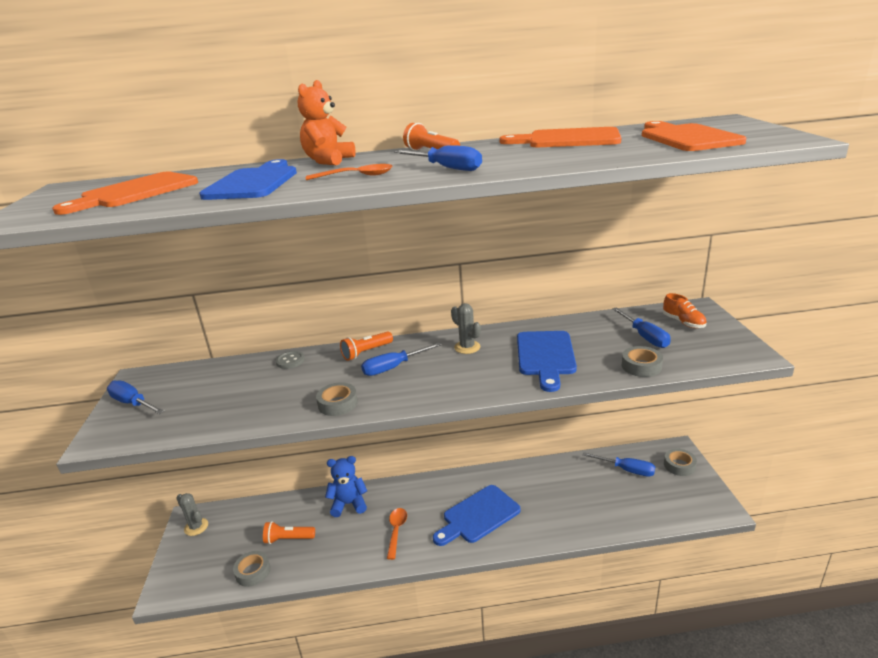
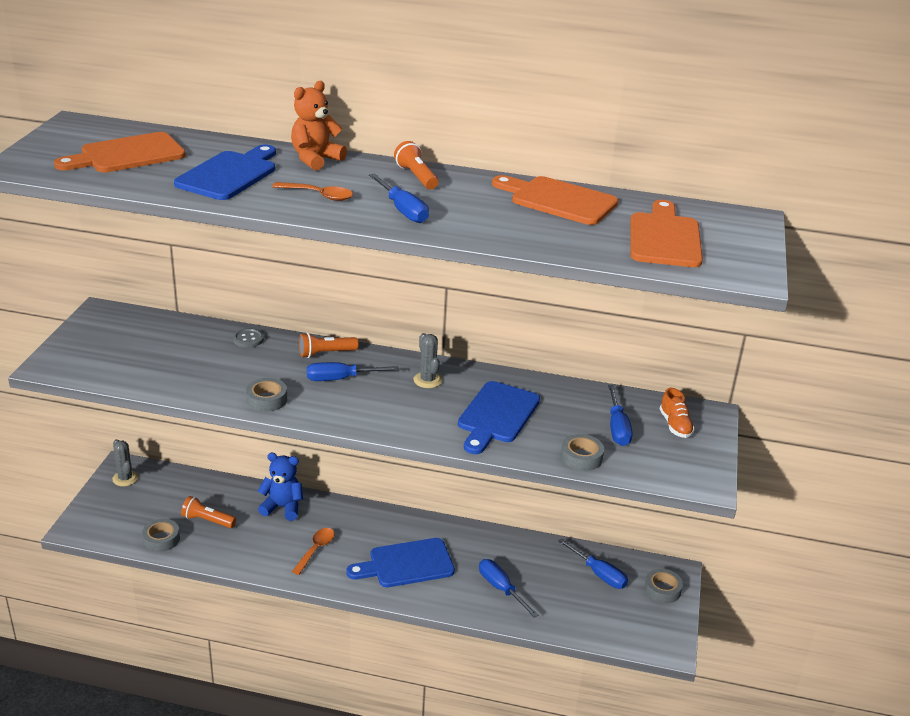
camera: 15 degrees right, 5 degrees up
blue screwdriver [107,381,164,414] -> blue screwdriver moved to [479,559,538,618]

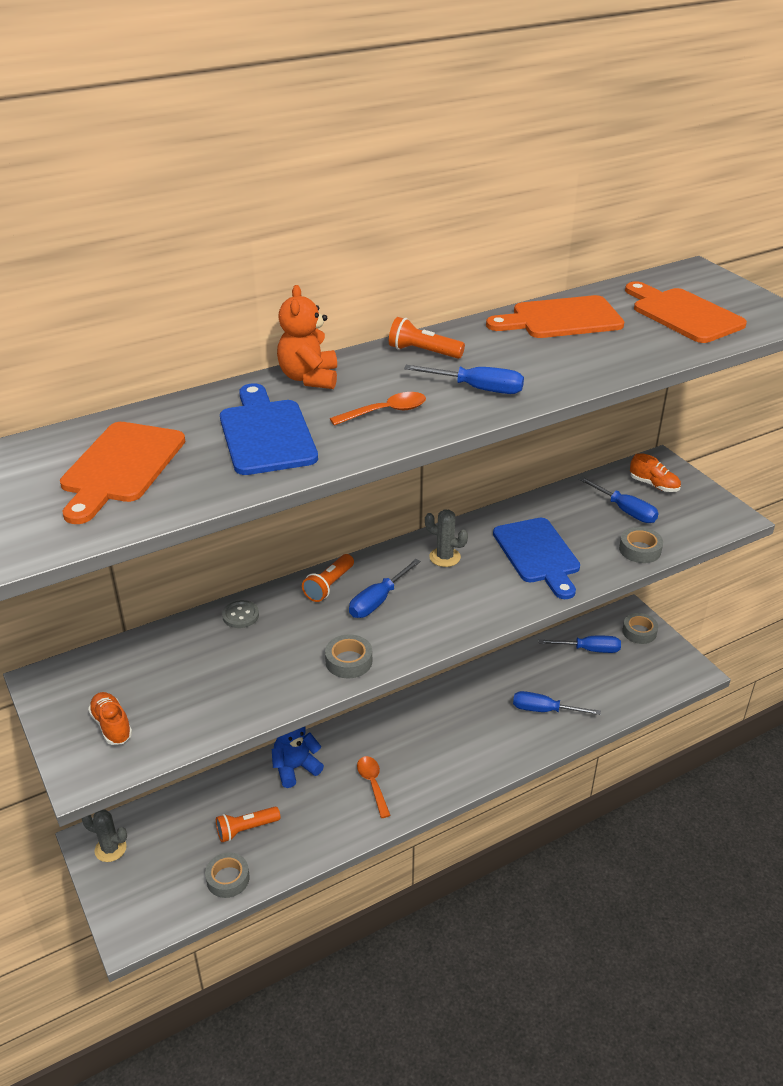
camera: 40 degrees left, 5 degrees up
blue cutting board [346,538,455,587] -> none
none -> orange shoe [88,692,132,745]

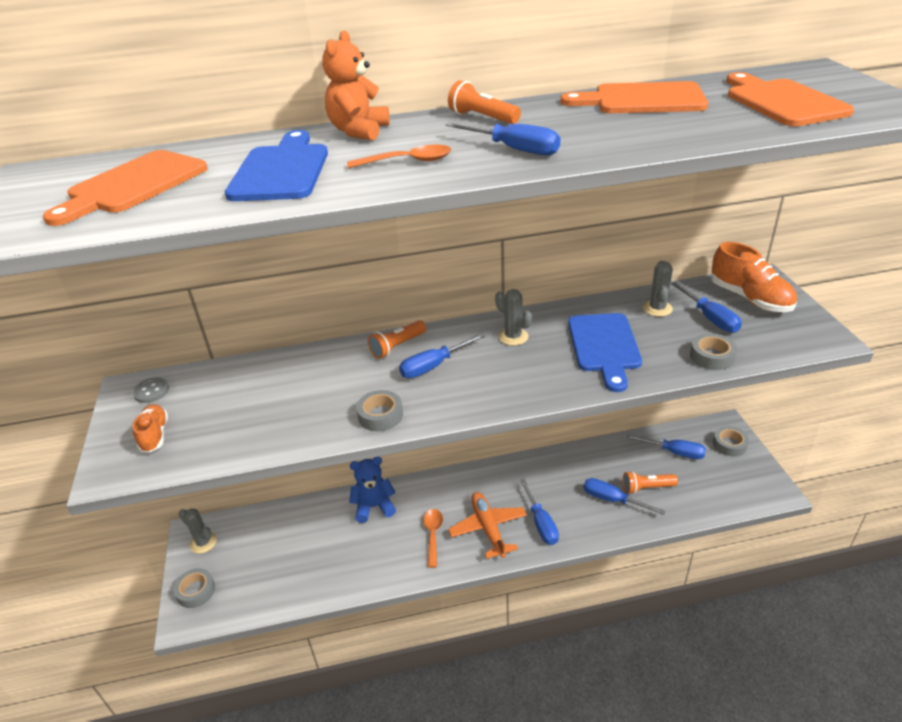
camera: 20 degrees right, 0 degrees up
grey tape [205,852,250,898] -> grey tape moved to [173,568,215,608]
orange flashlight [216,806,281,842] -> orange flashlight moved to [623,471,678,494]
grey button [222,600,259,628] -> grey button moved to [133,378,169,403]
orange shoe [630,453,681,492] -> orange shoe [711,242,797,312], size x1.70
none -> orange plane [448,492,527,559]
none -> blue screwdriver [520,479,559,545]
none -> grey cactus [643,261,673,317]

